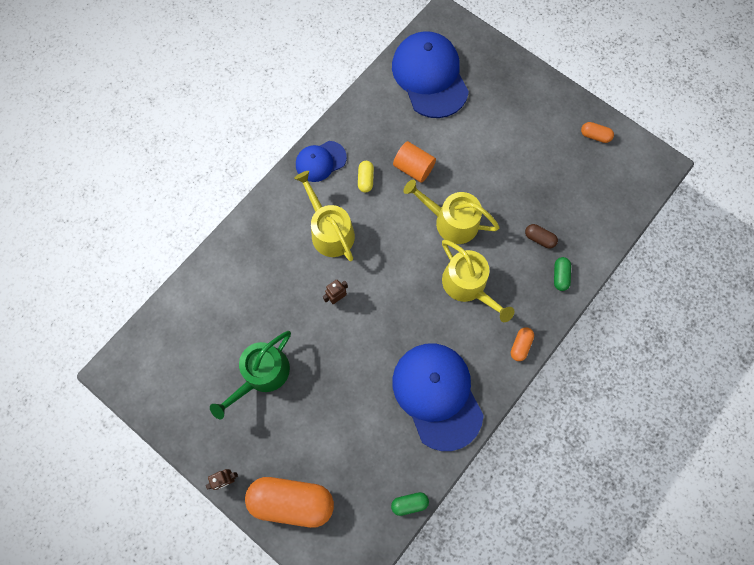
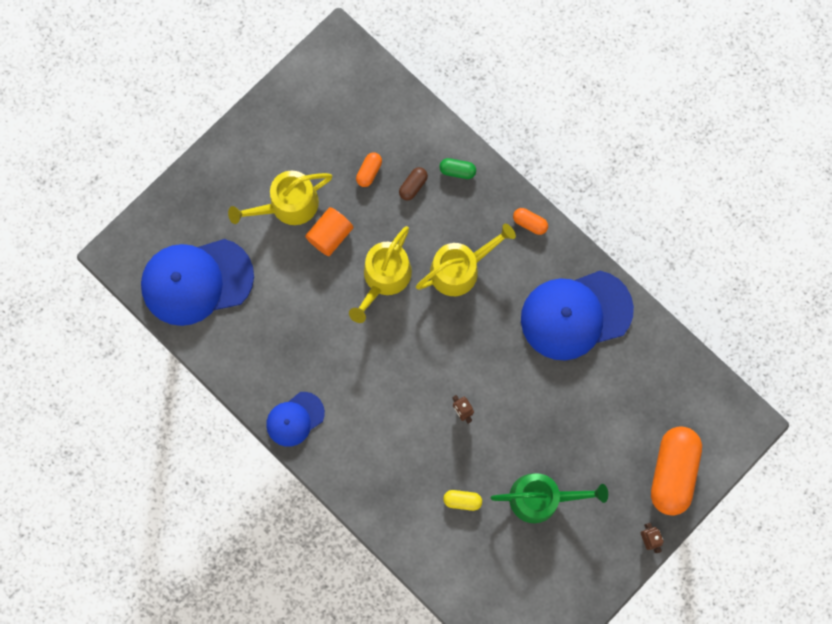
camera: 85 degrees left, 5 degrees up
green watering can [210,331,291,419] -> green watering can turned 45 degrees counterclockwise [491,473,608,523]
yellow watering can [294,171,355,261] -> yellow watering can moved to [228,170,332,225]
blue cap [296,141,347,182] -> blue cap turned 75 degrees clockwise [266,392,325,447]
yellow capsule [358,161,374,192] -> yellow capsule moved to [443,490,482,511]
green capsule [391,492,429,516] -> none
orange cylinder [393,141,436,183] -> orange cylinder moved to [305,207,353,256]
orange capsule [581,122,614,143] -> orange capsule moved to [356,152,382,187]

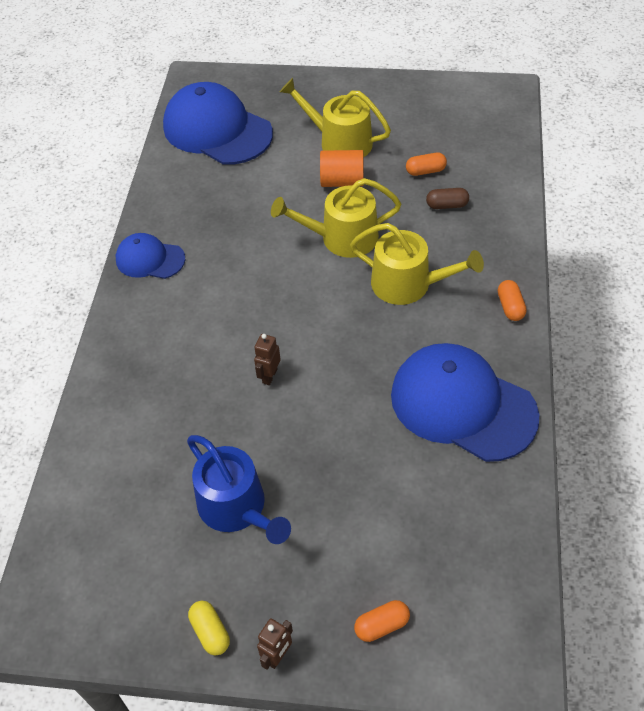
camera: 55 degrees right, 25 degrees down
green capsule [439,158,476,179] -> none
yellow capsule [443,490,482,511] -> yellow capsule moved to [188,601,230,655]
green watering can [491,473,608,523] -> blue watering can [187,435,291,544]
orange capsule [651,426,702,516] -> orange capsule [354,600,410,642], size x0.44

